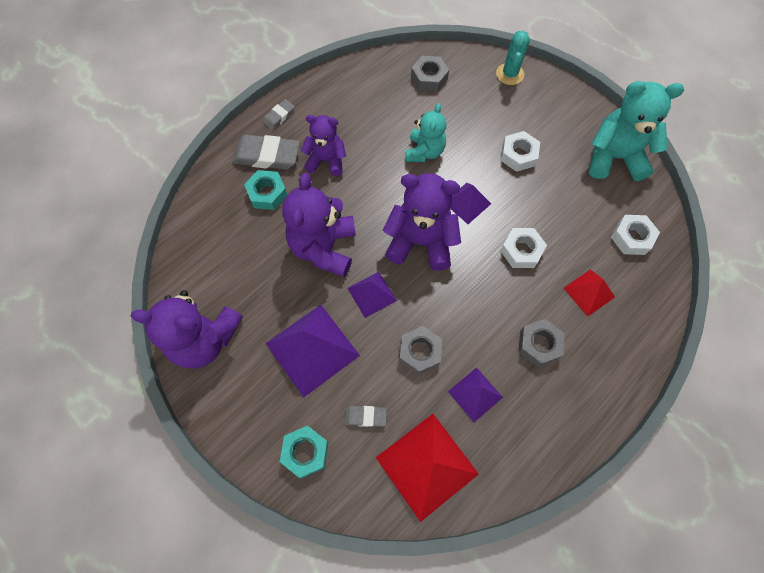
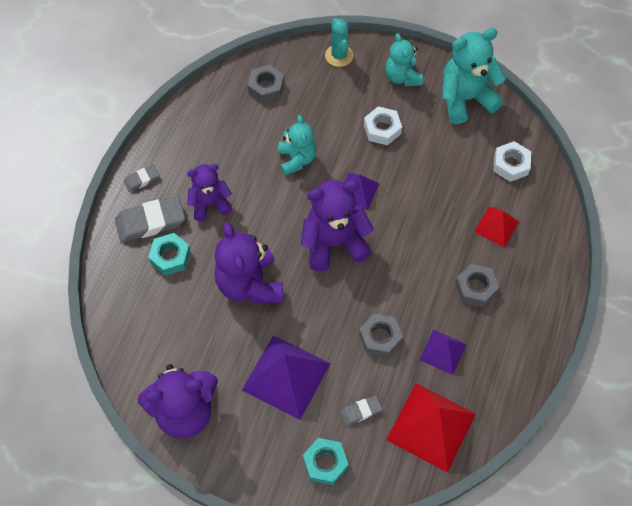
camera: 25 degrees left, 5 degrees down
grey eraser [263,99,295,130] -> grey eraser turned 45 degrees clockwise [124,165,160,192]
purple pyramid [348,272,397,318] -> none
white nut [501,228,547,268] -> none
none -> turquoise teddy bear [385,33,423,86]

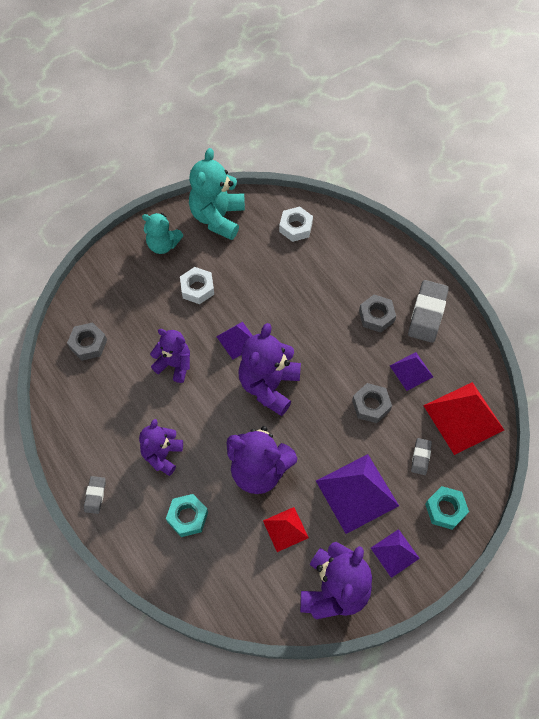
camera: 55 degrees left, 0 degrees up
grey eraser [115,196,185,242] -> grey eraser moved to [408,280,449,343]
turquoise teddy bear [278,115,316,176] -> purple teddy bear [150,329,190,383]
turquoise cactus [325,18,353,67] -> none
red pyramid [474,207,519,247] -> red pyramid moved to [263,507,309,552]
none -> purple pyramid [371,529,420,578]

